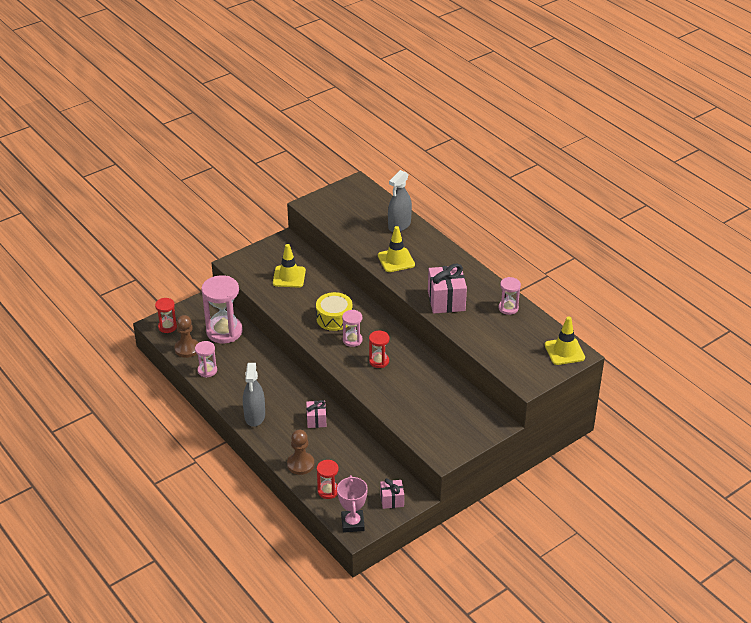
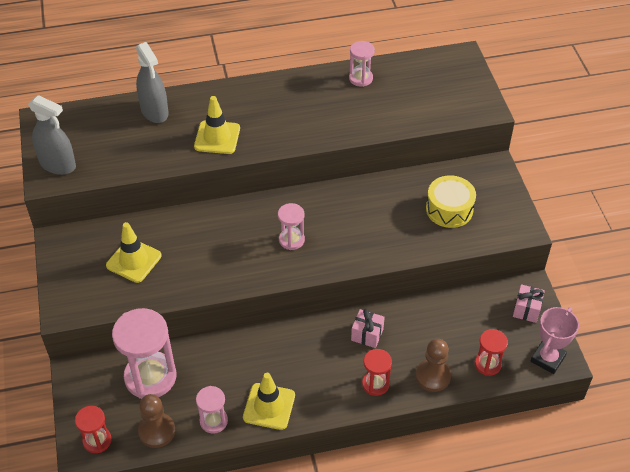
camera: 65 degrees left, 10 degrees up
grey spray bottle [243,363,265,427] -> grey spray bottle moved to [28,95,76,175]
yellow drum [316,292,352,331] -> yellow drum moved to [426,176,476,228]
pink trophy [337,475,368,533] -> pink trophy turned 75 degrees counterclockwise [530,307,579,374]
red hourglass [369,331,390,368] -> red hourglass moved to [362,349,392,396]
pink gift [428,264,467,314] -> none
yellow traffic cone [545,316,585,365] -> yellow traffic cone moved to [243,373,295,430]

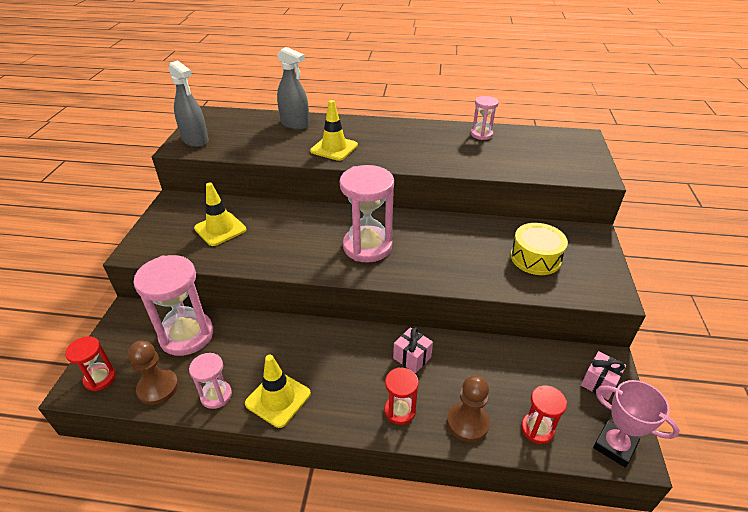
camera: 20 degrees right, 10 degrees down
grey spray bottle [136,42,169,123] -> grey spray bottle turned 45 degrees counterclockwise [277,47,310,130]
pink hourglass [278,203,305,250] -> pink hourglass [340,165,394,263], size x1.90
pink trophy [530,307,579,374] -> pink trophy turned 75 degrees clockwise [593,380,680,467]

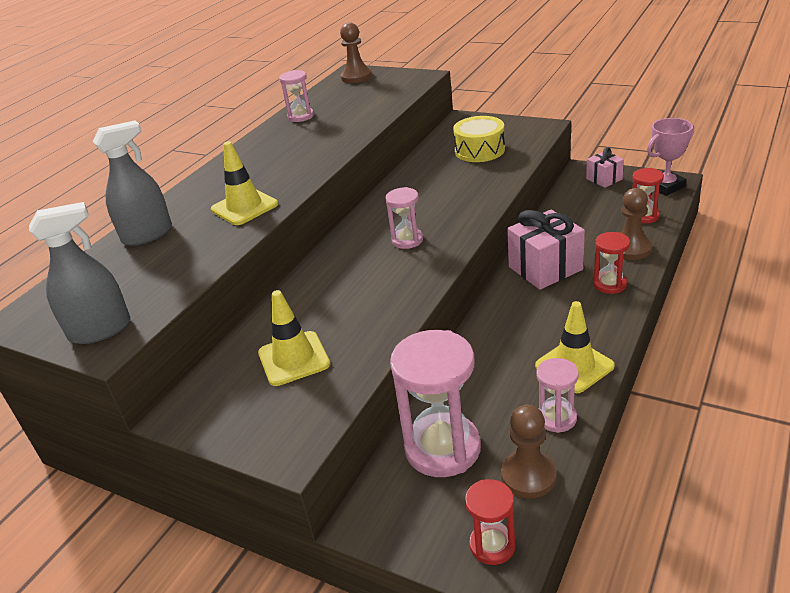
camera: 65 degrees left, 5 degrees down
pink hourglass [340,165,394,263] -> pink hourglass [385,187,423,249], size x0.53
pink gift [393,327,433,373] -> pink gift [507,210,585,290], size x1.79
none -> brown pawn [340,22,372,83]

